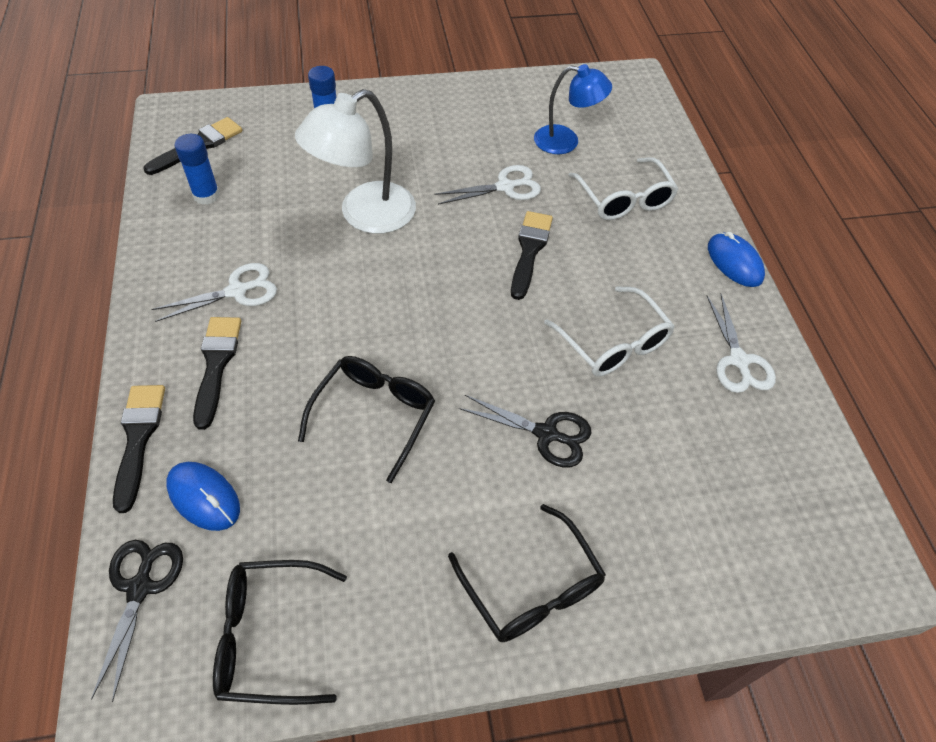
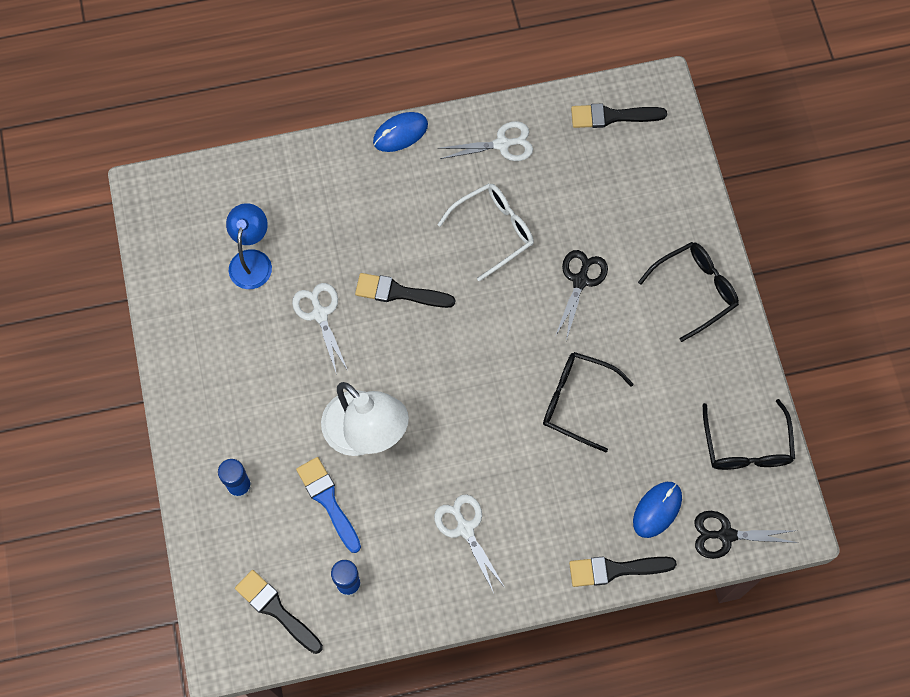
camera: 90 degrees left, 15 degrees up
black brush [193,317,241,430] -> black brush moved to [571,103,667,128]
white glasses [568,157,678,220] -> none
none -> blue brush [296,457,361,553]

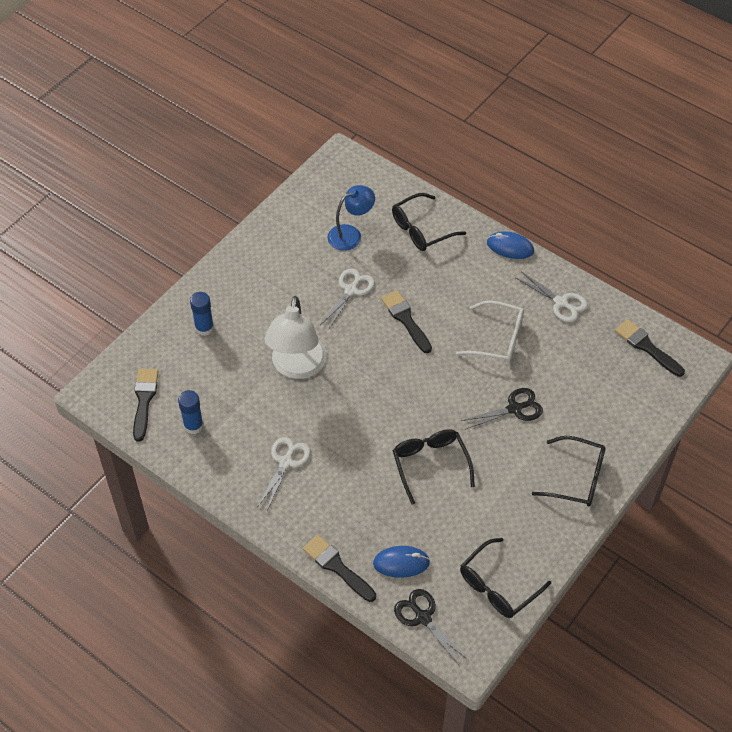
camera: 50 degrees right, 15 degrees down
blue brush [296,457,361,553] -> none
none -> black glasses [392,193,466,251]

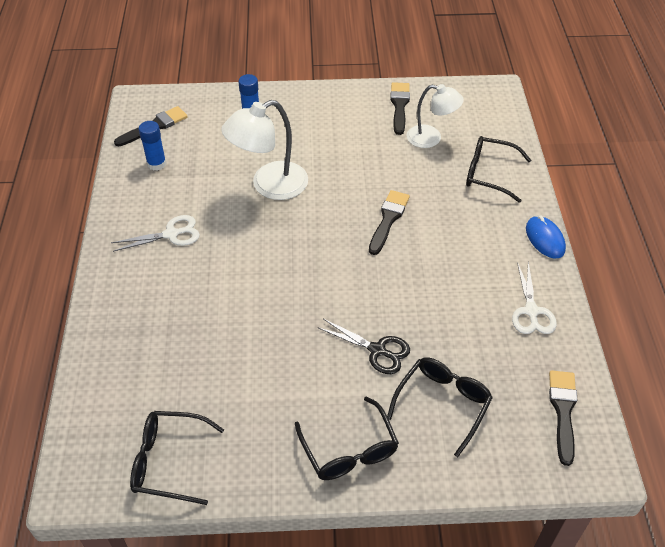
camera: 50 degrees right, 5 degrees down
black brush [303,535,376,602] -> black brush moved to [390,82,410,135]
white scissors [320,269,375,329] -> none
blue lamp [328,185,375,251] -> white lamp [406,84,464,148]
blue mouse [373,546,430,578] -> none
black glasses [393,429,475,504] -> black glasses moved to [387,357,493,457]
black scissors [394,589,468,666] -> none
white glasses [456,300,524,363] -> none

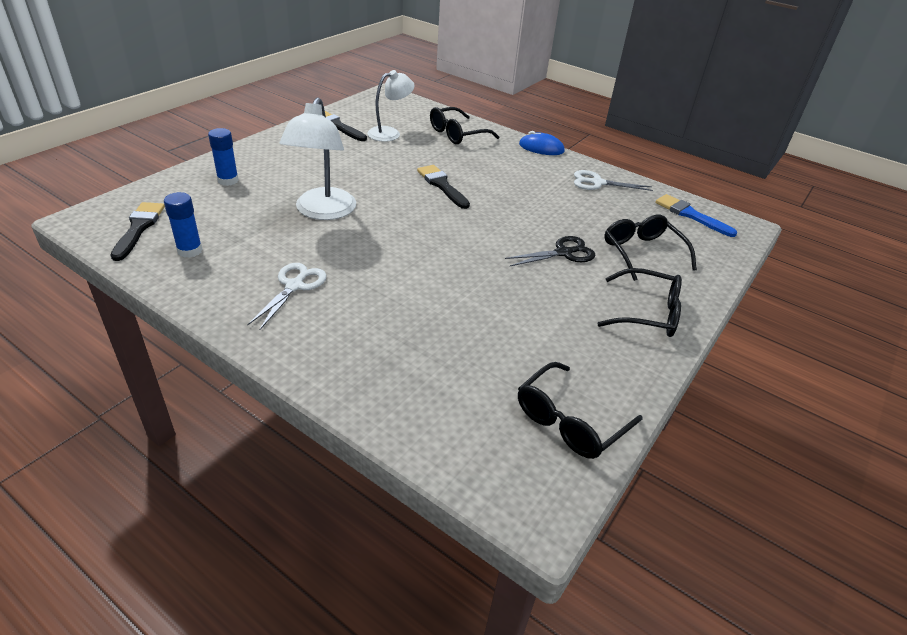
camera: 55 degrees left, 10 degrees down
white scissors [512,262,557,334] -> white scissors turned 150 degrees clockwise [574,170,653,191]
black brush [549,370,577,466] -> blue brush [655,194,737,237]

